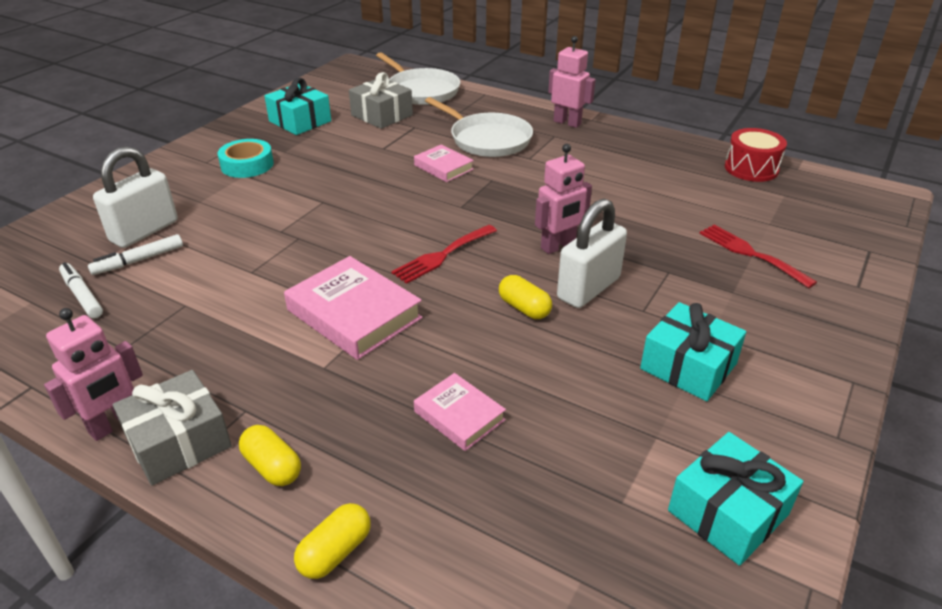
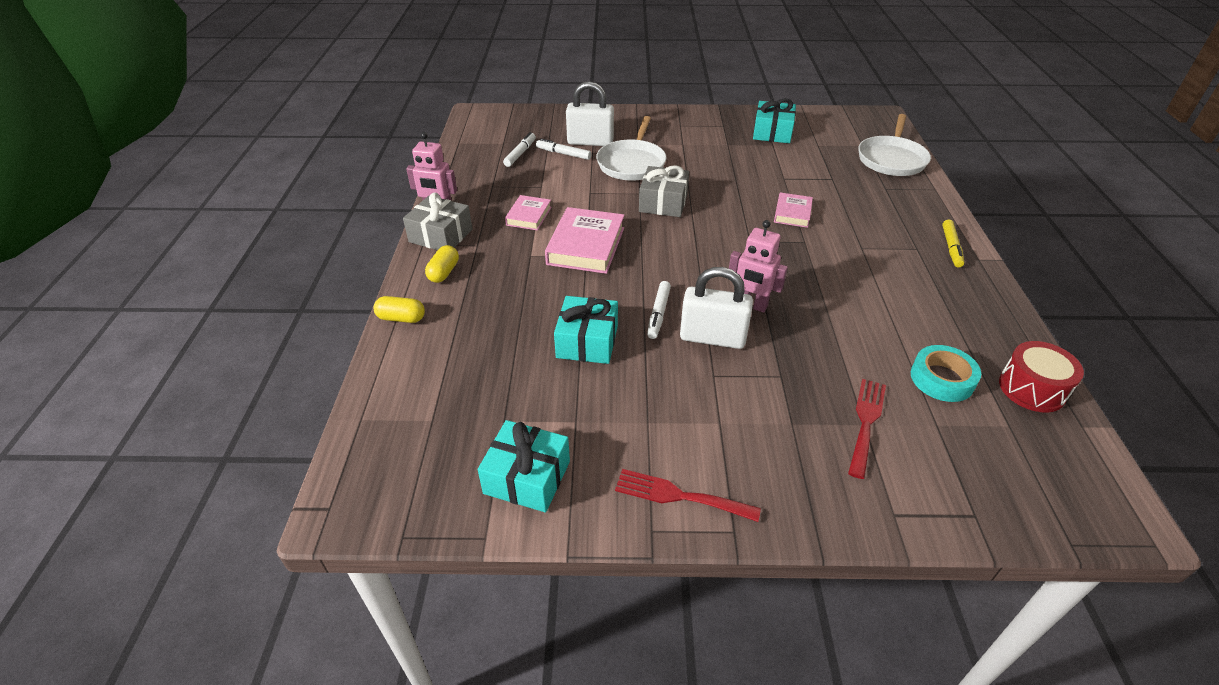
camera: 60 degrees right, 5 degrees up
turquoise tape [218,139,274,178] -> turquoise tape moved to [911,345,981,402]
grey gift [349,72,413,129] -> grey gift moved to [639,165,689,217]
red fork [391,225,497,284] -> red fork moved to [615,469,761,522]
pink book [414,373,506,451] -> pink book moved to [505,195,551,230]
white pan [425,97,533,157] -> white pan moved to [596,116,666,181]
yellow capsule [499,275,552,319] -> white marker [647,281,671,339]
pink robot [548,36,596,128] -> yellow marker [942,219,964,267]
turquoise gift [640,302,746,401] -> turquoise gift moved to [554,296,618,364]

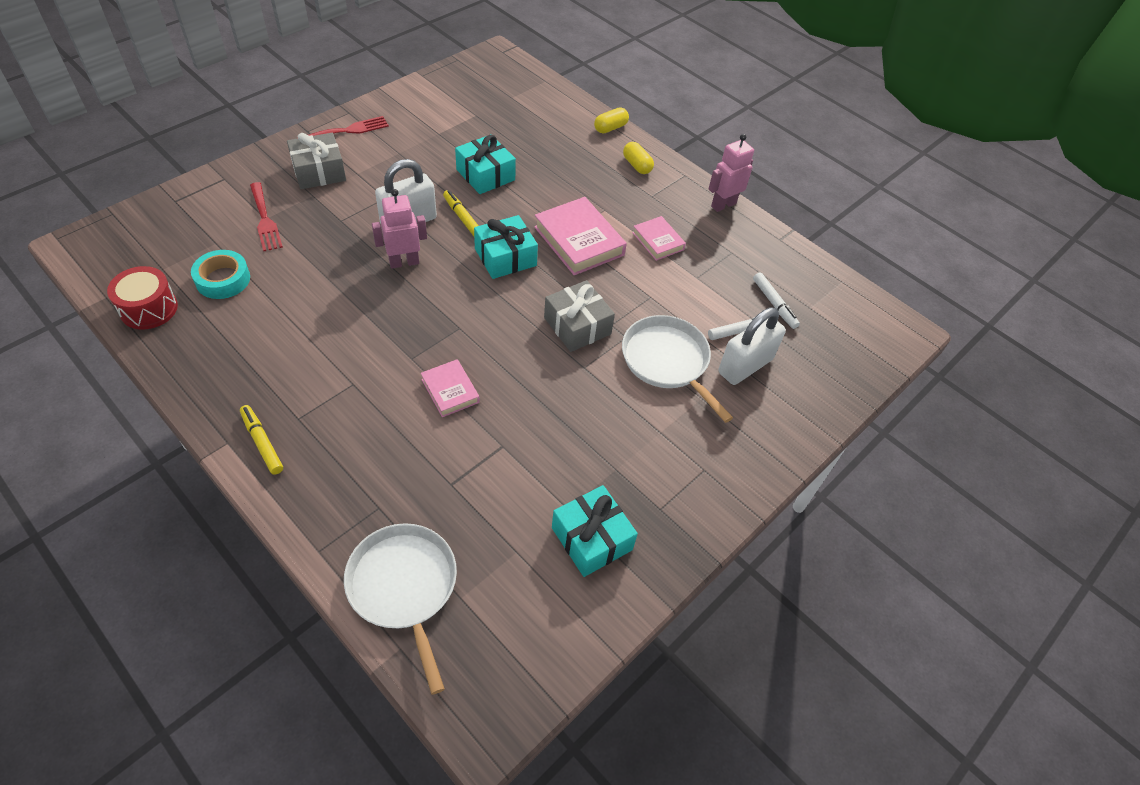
camera: 130 degrees right, 10 degrees up
grey gift [403,192,472,250] -> grey gift moved to [287,133,346,189]
turquoise gift [478,420,570,512] -> turquoise gift moved to [474,215,538,279]
white marker [647,281,671,339] -> yellow marker [443,190,478,236]

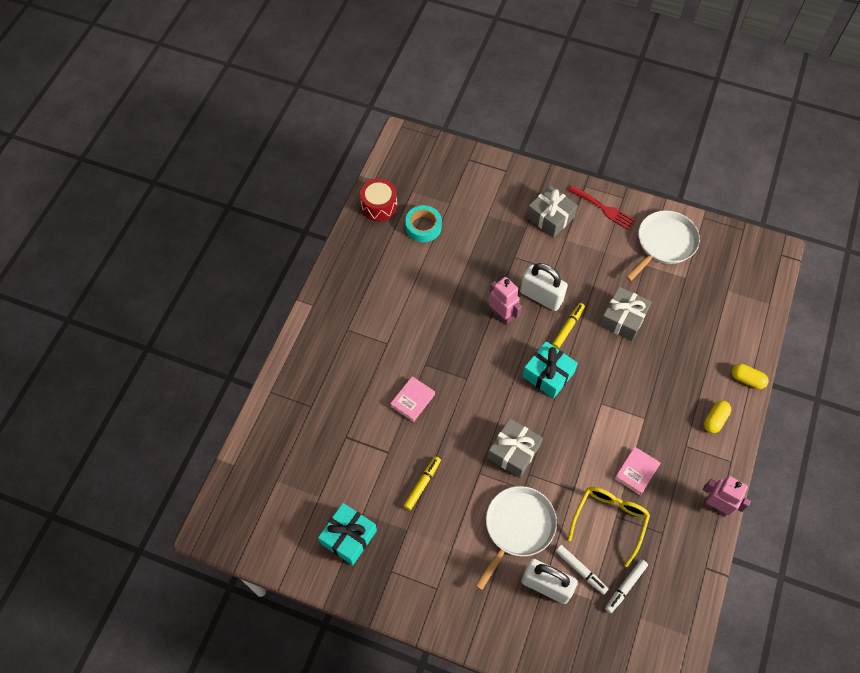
camera: 70 degrees right, 10 degrees up
yellow marker [240,405,283,475] -> yellow marker moved to [403,456,441,510]
red fork [250,182,283,252] -> none
white pan [344,523,457,695] -> white pan moved to [626,210,700,281]
turquoise gift [455,134,516,194] -> grey gift [600,287,652,341]
pink book [534,197,627,275] -> none
none -> yellow glasses [568,487,650,567]

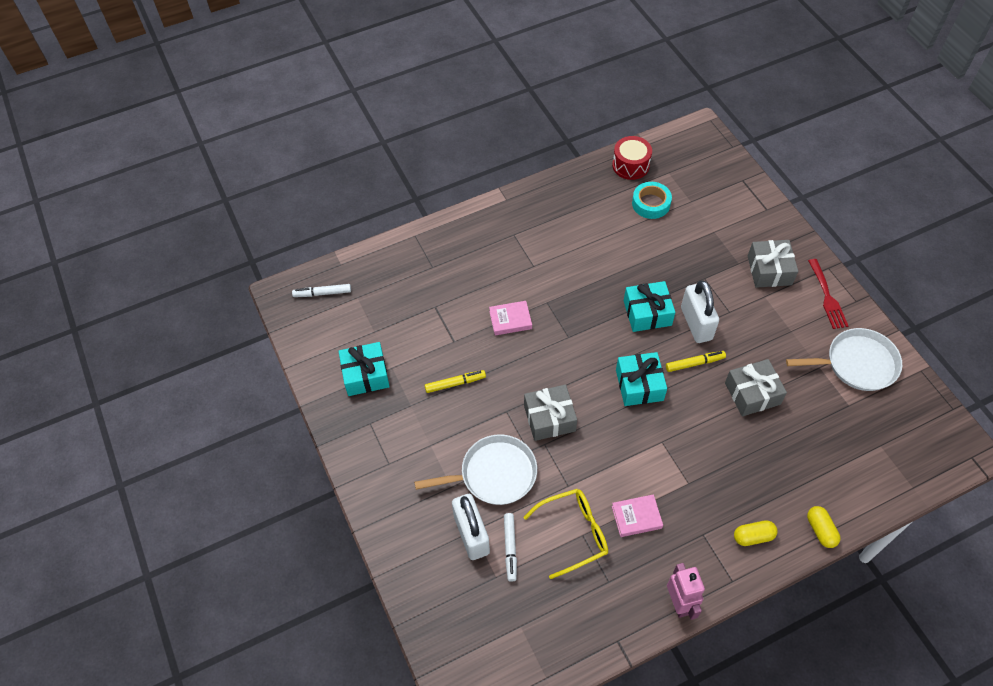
camera: 45 degrees right, 5 degrees down
pink robot [489,277,522,325] -> turquoise gift [624,281,675,332]
white marker [605,559,648,613] -> white marker moved to [292,284,351,297]

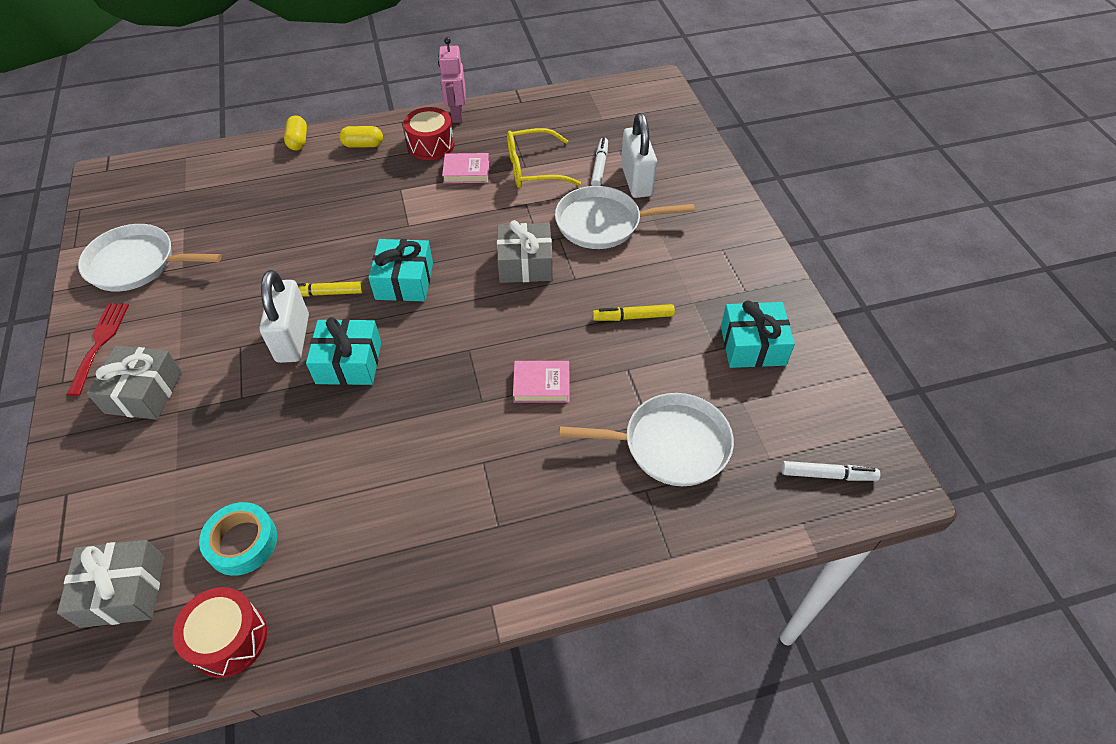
camera: 170 degrees left, 5 degrees down
grey gift [725,359,787,416] -> grey gift moved to [57,540,164,628]
none -> red drum [403,107,454,160]
none -> white pan [559,393,734,486]

